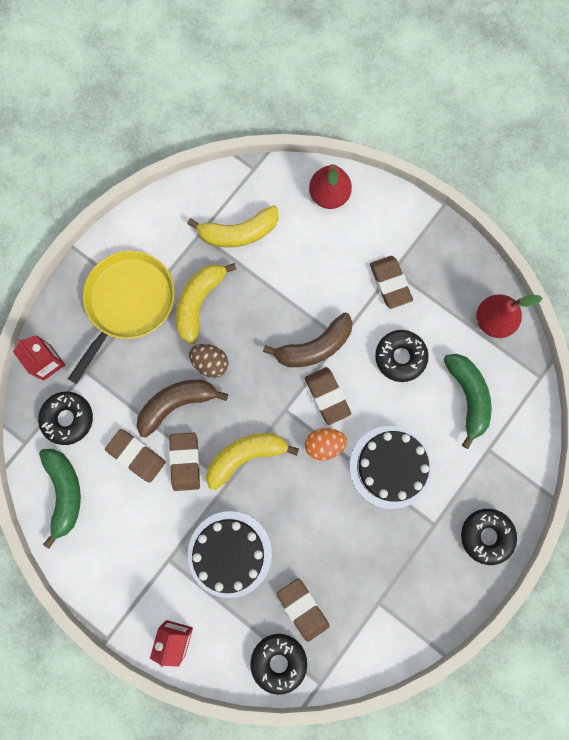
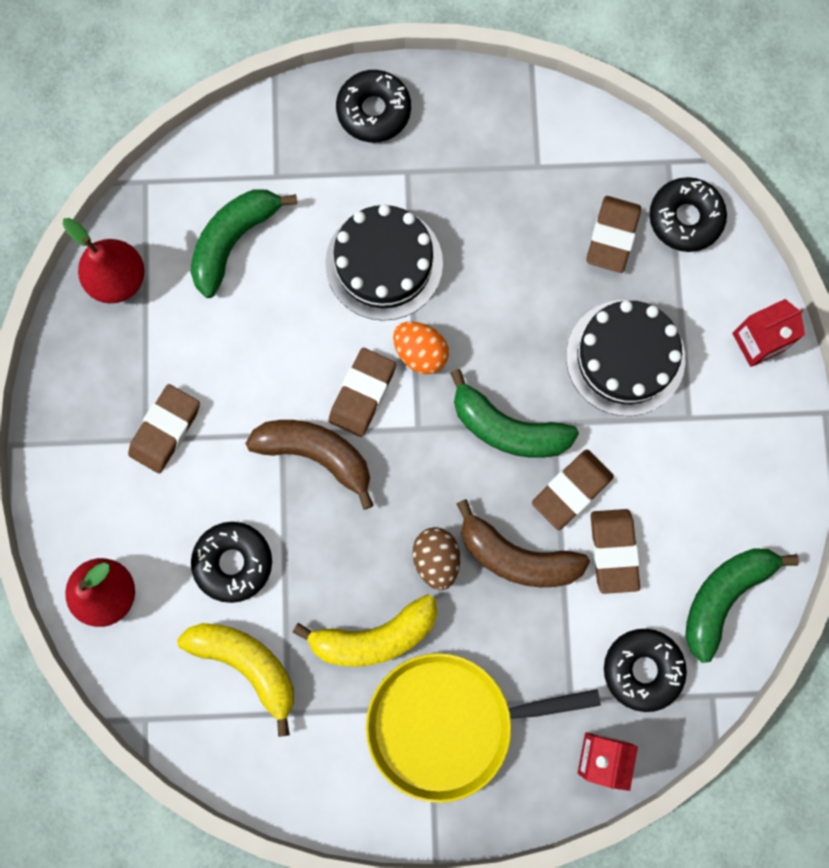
camera: 130 degrees left, 0 degrees up
yellow banana [206,433,299,490] -> green banana [450,369,579,458]
black donut [375,330,429,382] -> black donut moved to [191,522,272,603]

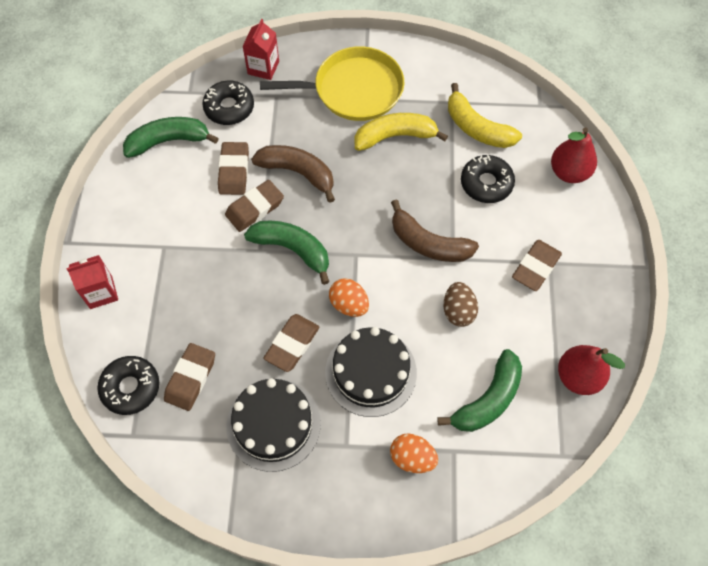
camera: 175 degrees left, 15 degrees down
brown eraser [329,348,396,437] -> brown eraser moved to [264,314,319,372]
black donut [336,70,411,143] -> none
brown egg [413,527,460,590] -> brown egg moved to [444,282,478,327]
black cake [566,300,685,416] -> black cake moved to [226,378,321,472]
green banana [685,548,799,663] -> green banana turned 150 degrees counterclockwise [123,117,219,158]
none -> orange egg [390,433,438,473]

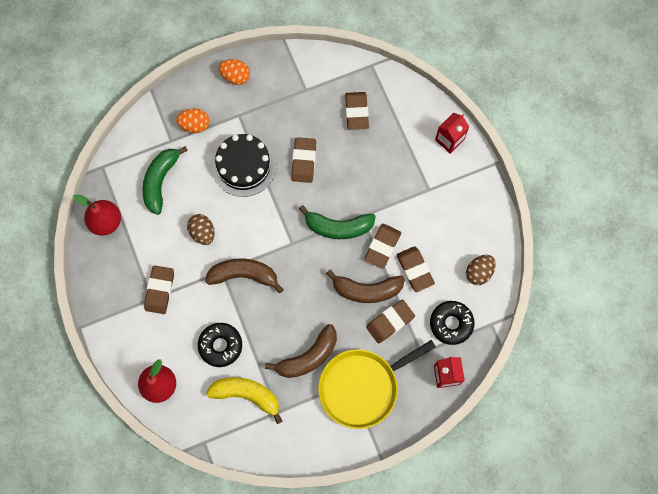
camera: 155 degrees right, 10 degrees up
black donut [97,356,159,415] -> none
green banana [123,117,219,158] -> brown egg [466,255,496,285]
black cake [226,378,321,472] -> none
orange egg [329,278,369,317] -> orange egg moved to [218,59,250,85]
yellow banana [354,113,448,151] -> brown banana [265,324,337,378]
none -> brown eraser [366,300,415,344]

